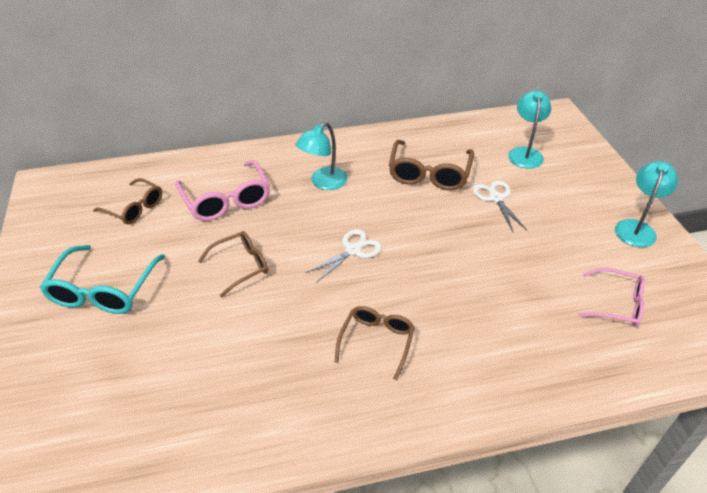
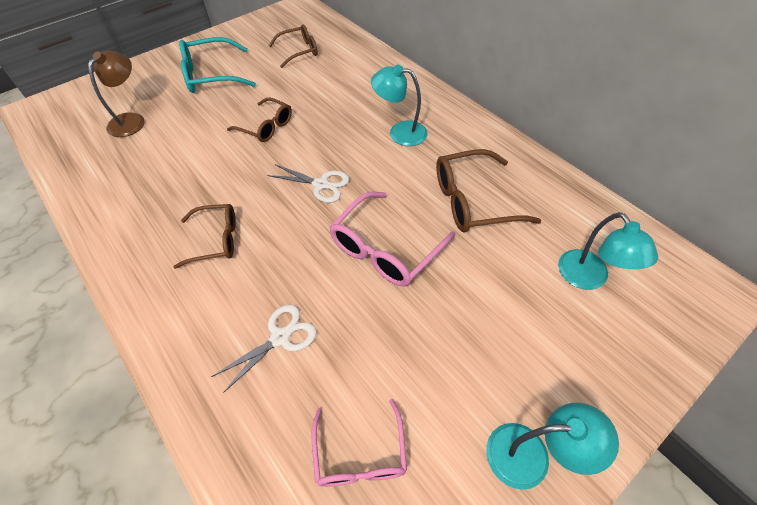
camera: 65 degrees right, 10 degrees up
brown glasses [93,178,162,224] -> brown glasses turned 120 degrees counterclockwise [269,25,318,68]
pink glasses [175,160,270,221] -> pink glasses moved to [329,192,455,286]
white scissors [473,180,527,232] -> white scissors moved to [211,305,317,393]
turquoise lamp [508,91,551,169] -> turquoise lamp turned 90 degrees clockwise [558,212,658,290]
none -> brown lamp [88,51,144,137]

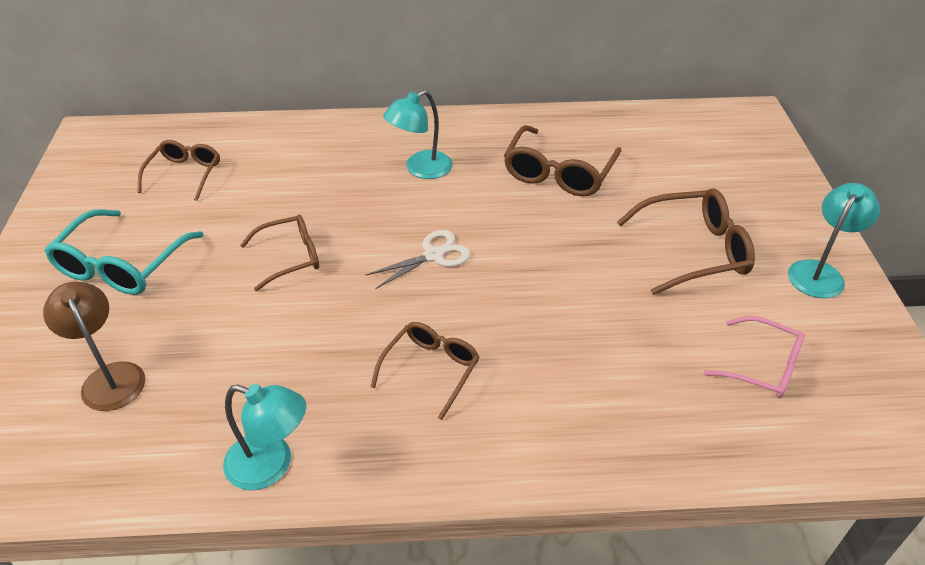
camera: 55 degrees left, 10 degrees down
white scissors [211,305,317,393] -> none
pink glasses [329,192,455,286] -> none
turquoise lamp [558,212,658,290] -> turquoise lamp moved to [223,384,306,490]
none -> brown glasses [617,189,755,295]

